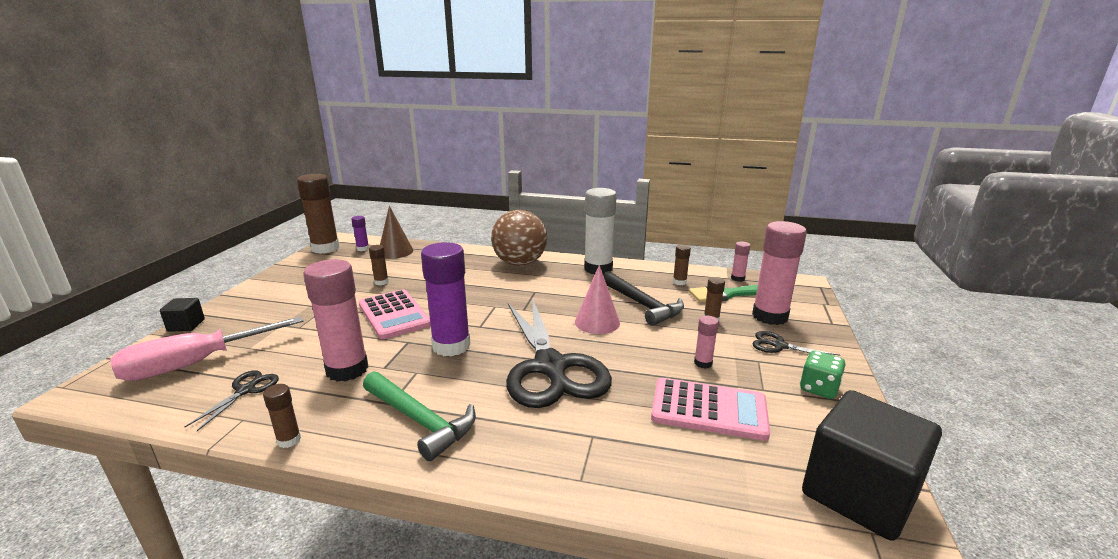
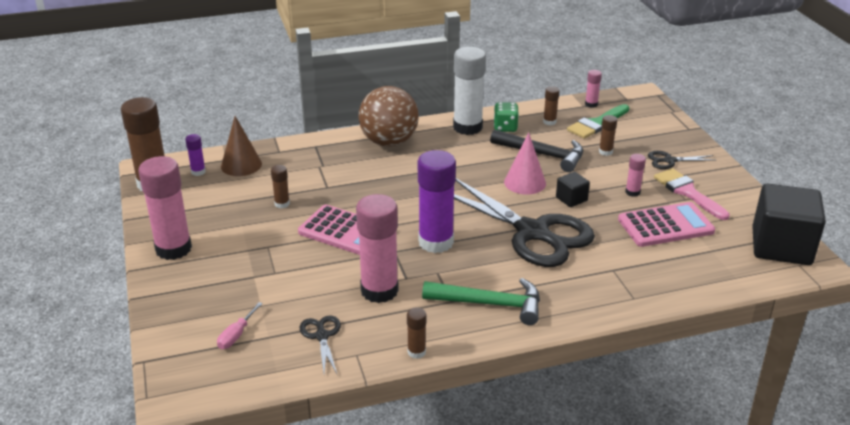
camera: 30 degrees left, 10 degrees up
pink screwdriver [110,316,304,381] -> pink screwdriver [217,302,263,349], size x0.43
black cube [160,298,205,332] -> black cube moved to [556,172,590,207]
pink glue stick [752,221,807,325] -> pink glue stick moved to [139,156,192,260]
green dice [800,351,845,399] -> green dice moved to [494,102,519,132]
none -> pink brush [654,168,730,220]

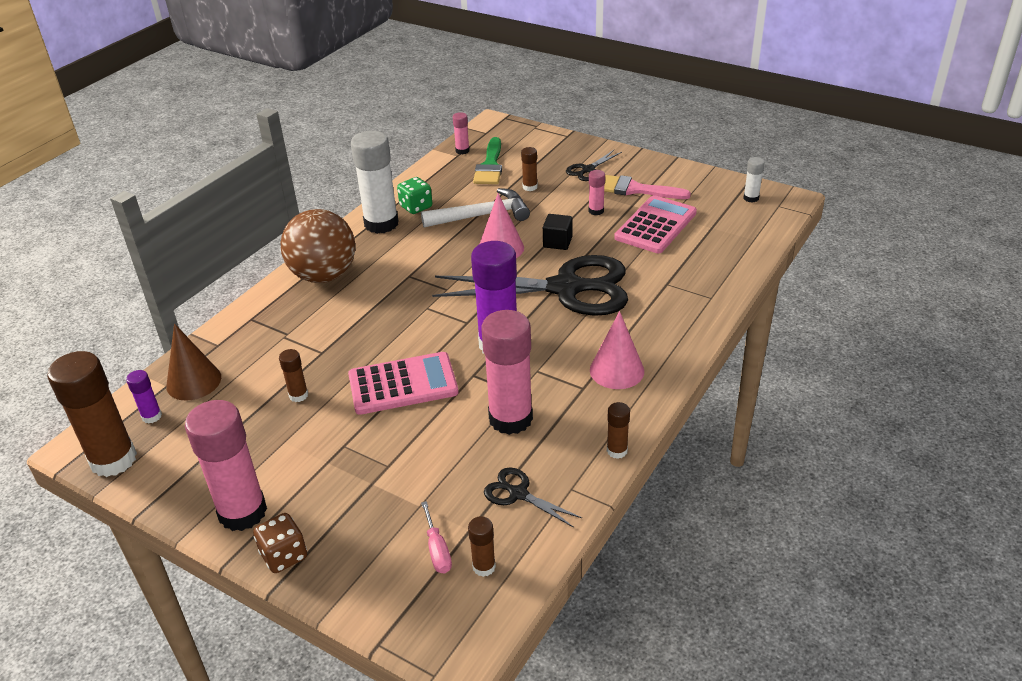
camera: 40 degrees left, 5 degrees up
green hammer [422,278,540,325] -> pink cone [590,311,644,389]
black hammer [490,129,583,172] -> white hammer [421,188,530,227]
brown glue stick [543,86,559,126] -> brown glue stick moved to [468,516,496,577]
black cube [752,183,826,265] -> white glue stick [743,157,765,203]
none -> brown dice [253,513,307,573]

